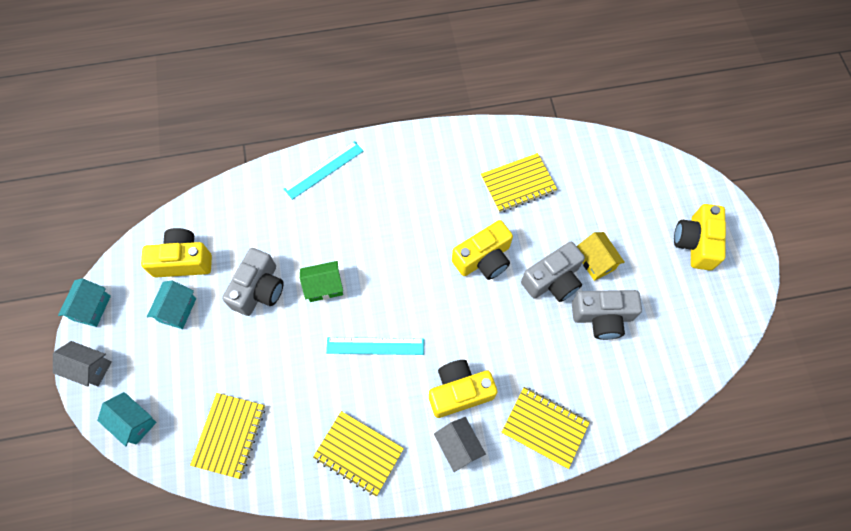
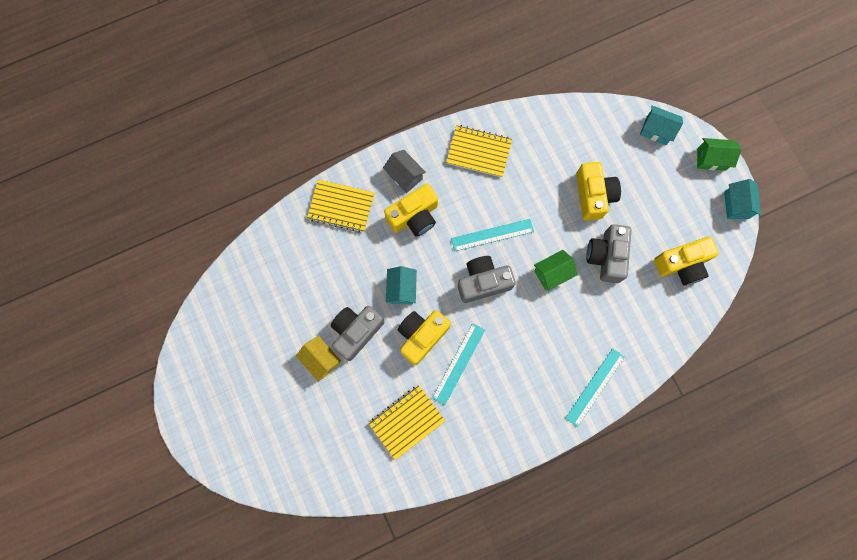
camera: 165 degrees right, 10 degrees up
grey house [53,341,112,387] -> green house [697,138,742,171]
turquoise house [147,281,196,329] -> turquoise house moved to [386,266,417,304]
yellow notebook [190,393,265,479] -> none
grey camera [572,290,642,340] -> grey camera moved to [458,256,516,303]
yellow camera [674,204,726,271] -> yellow camera moved to [576,162,621,221]
none -> turquoise ruler [432,323,485,405]

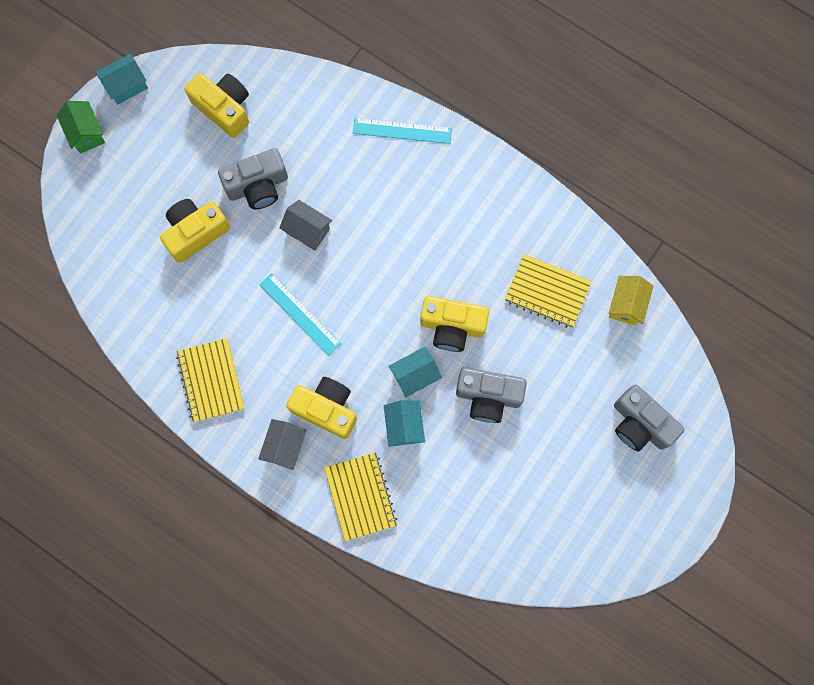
camera: 120 degrees left, 0 degrees up
yellow house [296,336,341,382] -> yellow house moved to [609,276,653,325]
turquoise ruler [432,323,485,405] -> none
grey camera [458,256,516,303] -> grey camera moved to [614,385,685,451]
green house [534,250,578,290] -> grey house [279,200,332,251]
turquoise house [640,105,683,145] -> turquoise house moved to [384,400,425,447]

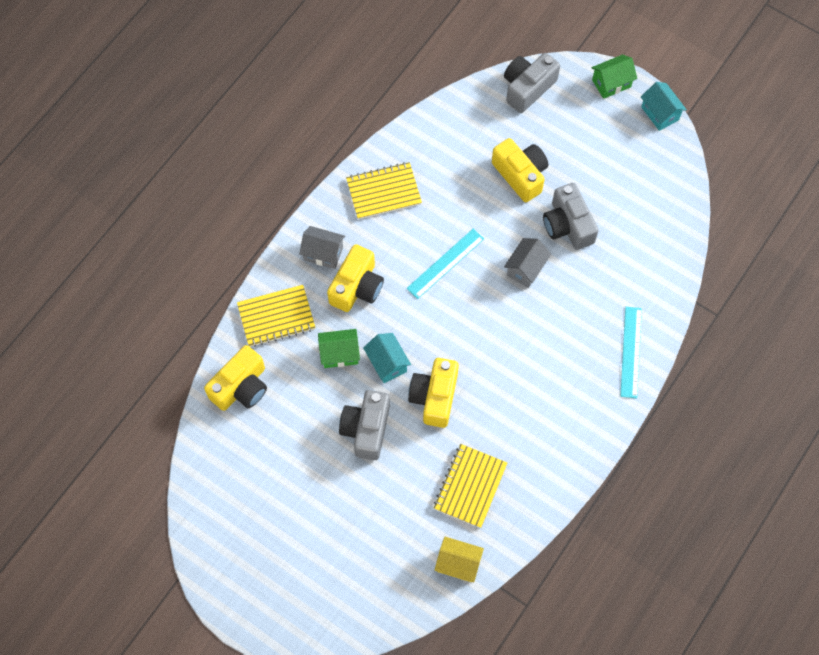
camera: 90 degrees right, 10 degrees down
yellow camera [185,73,249,138] -> yellow camera moved to [204,345,267,411]
turquoise house [384,400,425,447] -> green house [318,329,360,368]
grey camera [614,385,685,451] -> grey camera moved to [504,53,560,113]

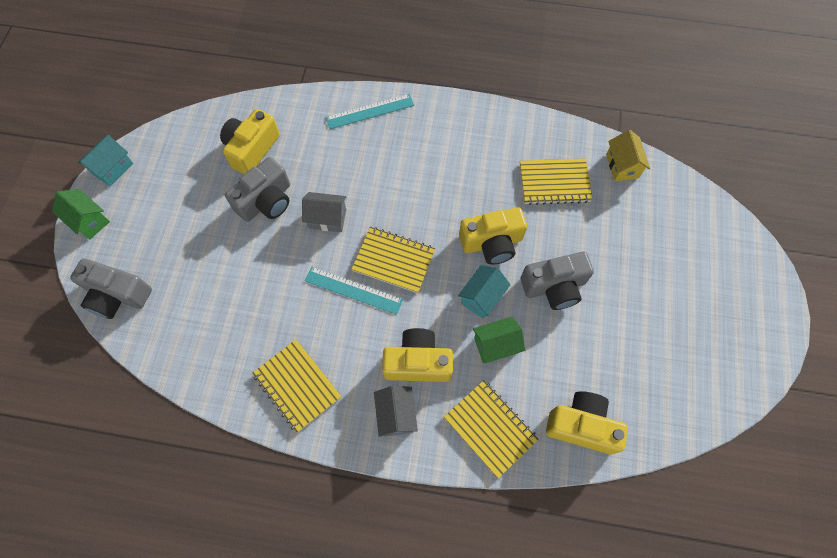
camera: 115 degrees left, 0 degrees up
green house [318,329,360,368] -> green house turned 75 degrees counterclockwise [473,317,525,364]
yellow camera [492,138,548,202] -> yellow camera moved to [220,109,280,174]
none -> yellow notebook [352,227,435,293]

